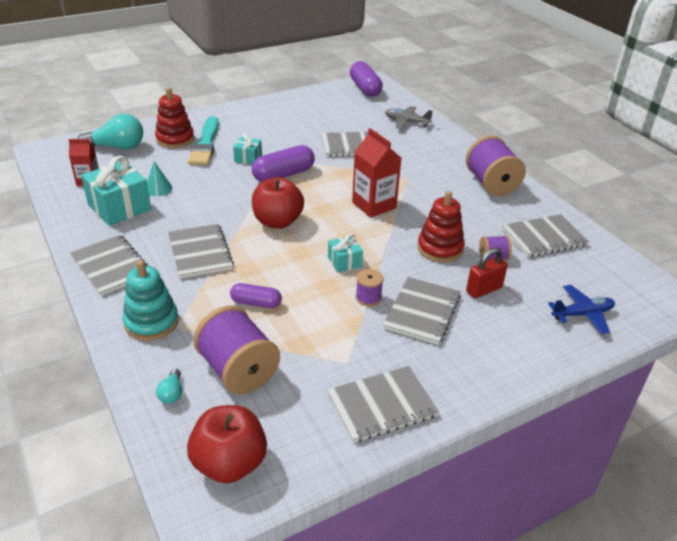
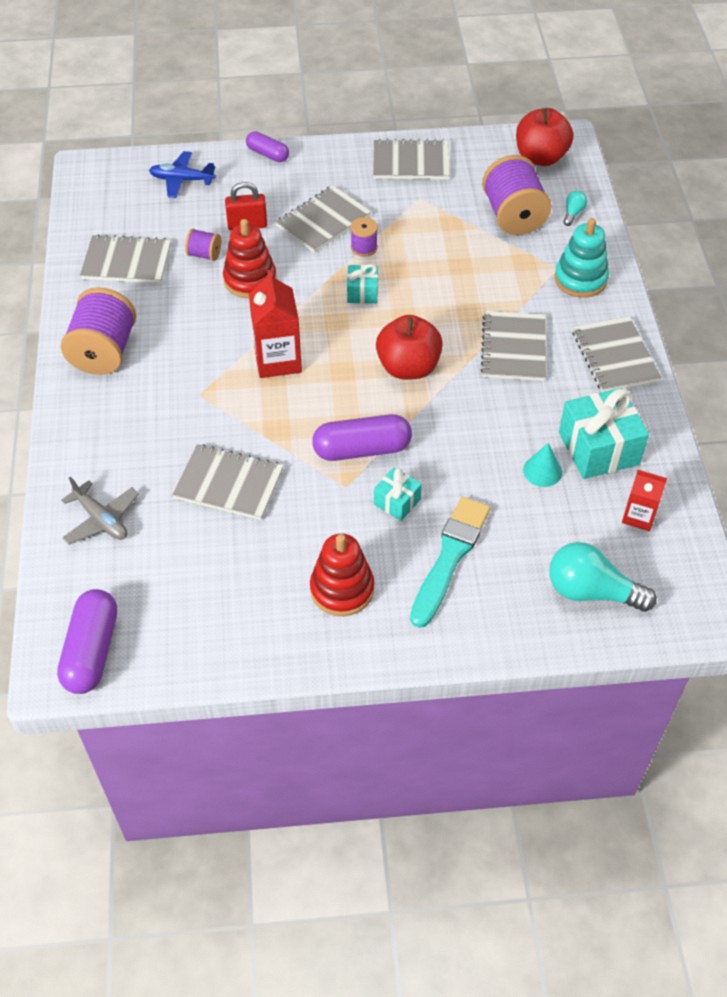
camera: 155 degrees left, 15 degrees up
red stacking toy [155,87,194,148] -> red stacking toy moved to [310,533,374,616]
purple capsule [230,283,282,308] -> purple capsule moved to [246,131,289,162]

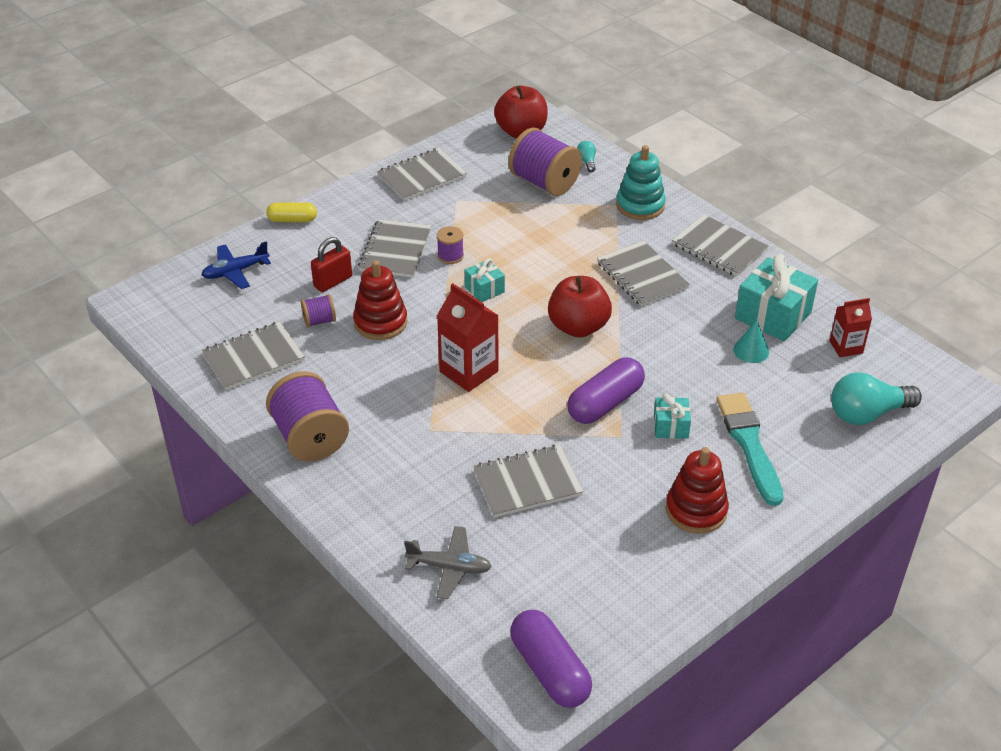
camera: 35 degrees left, 10 degrees down
purple capsule [246,131,289,162] -> yellow capsule [266,202,317,222]

